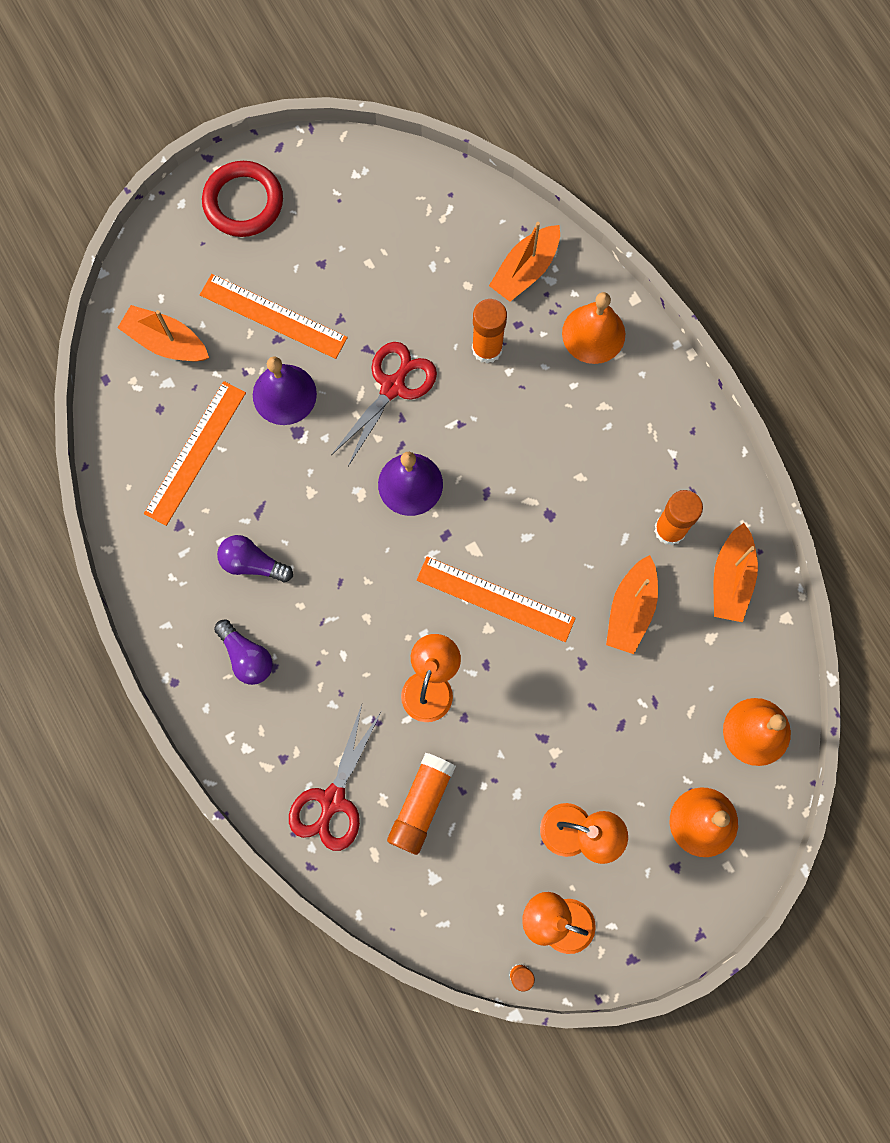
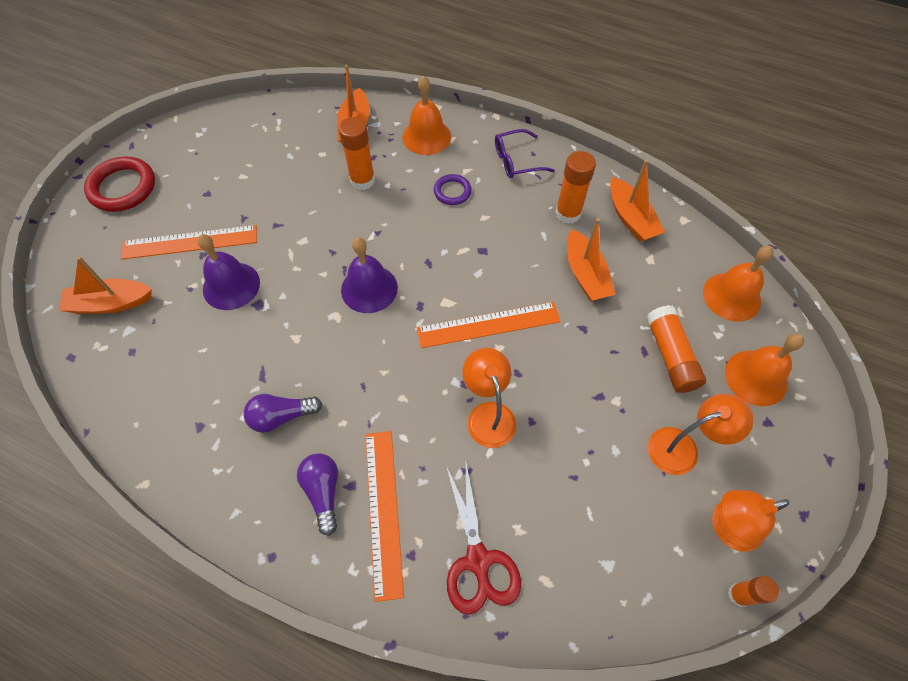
camera: 35 degrees left, 15 degrees down
orange ruler [144,381,246,526] -> orange ruler moved to [366,431,404,602]
purple light bulb [214,619,273,685] -> purple light bulb turned 120 degrees counterclockwise [297,453,338,536]
red scissors [331,342,437,466] -> none
orange glue stick [387,753,456,855] -> orange glue stick moved to [646,305,706,393]
none -> purple ring [434,174,472,205]
none -> purple glasses [495,129,555,178]

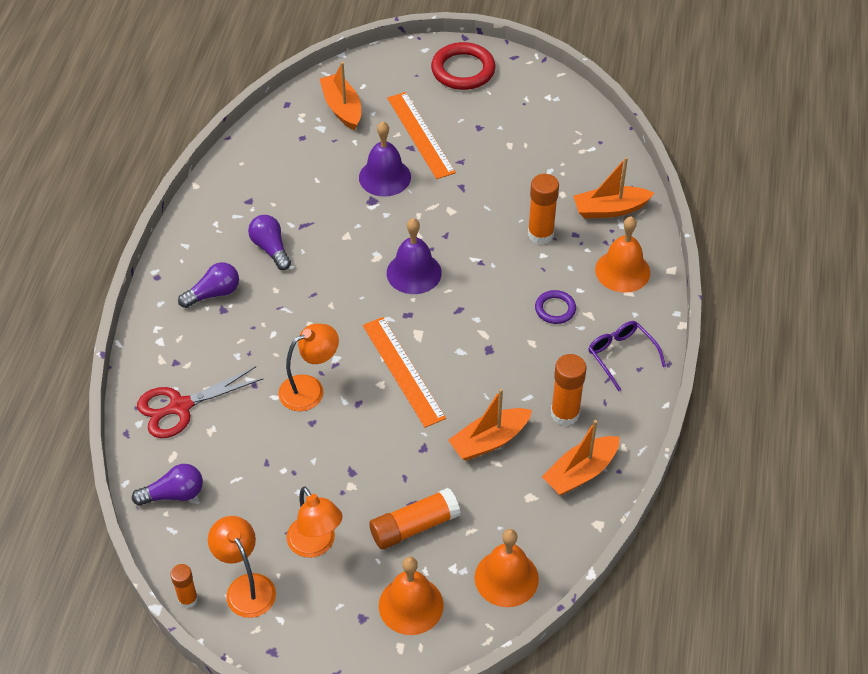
camera: 75 degrees right, 10 degrees down
orange ruler [366,431,404,602] -> none
none -> purple light bulb [132,464,203,506]

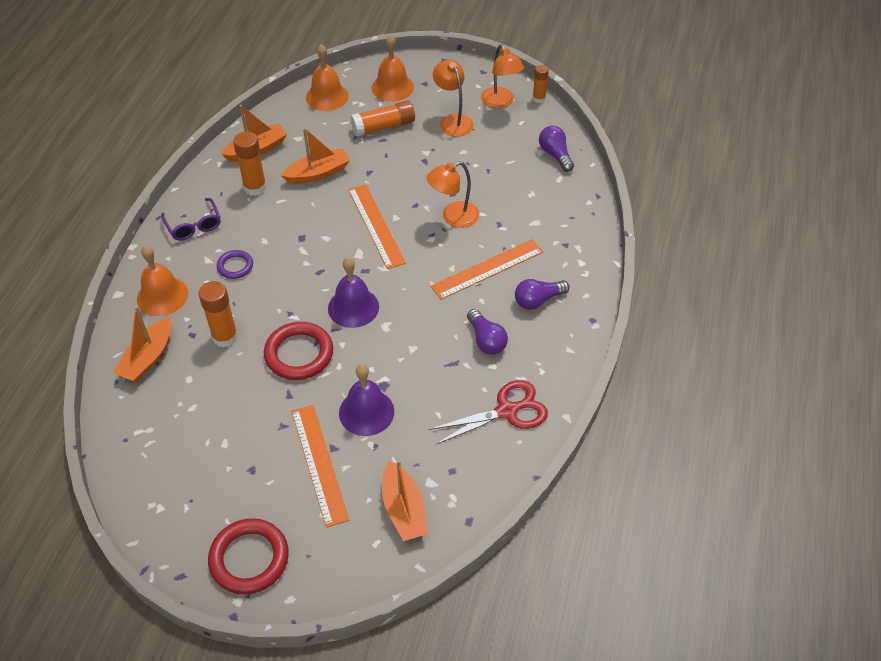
camera: 175 degrees left, 0 degrees up
purple light bulb [132,464,203,506] -> purple light bulb turned 75 degrees clockwise [539,126,574,172]
red scissors [137,366,263,438] -> red scissors moved to [429,380,548,444]
orange boat [573,157,654,219] -> orange boat turned 120 degrees clockwise [113,306,171,382]
none -> red ring [264,322,333,380]
none -> orange ruler [431,239,543,300]

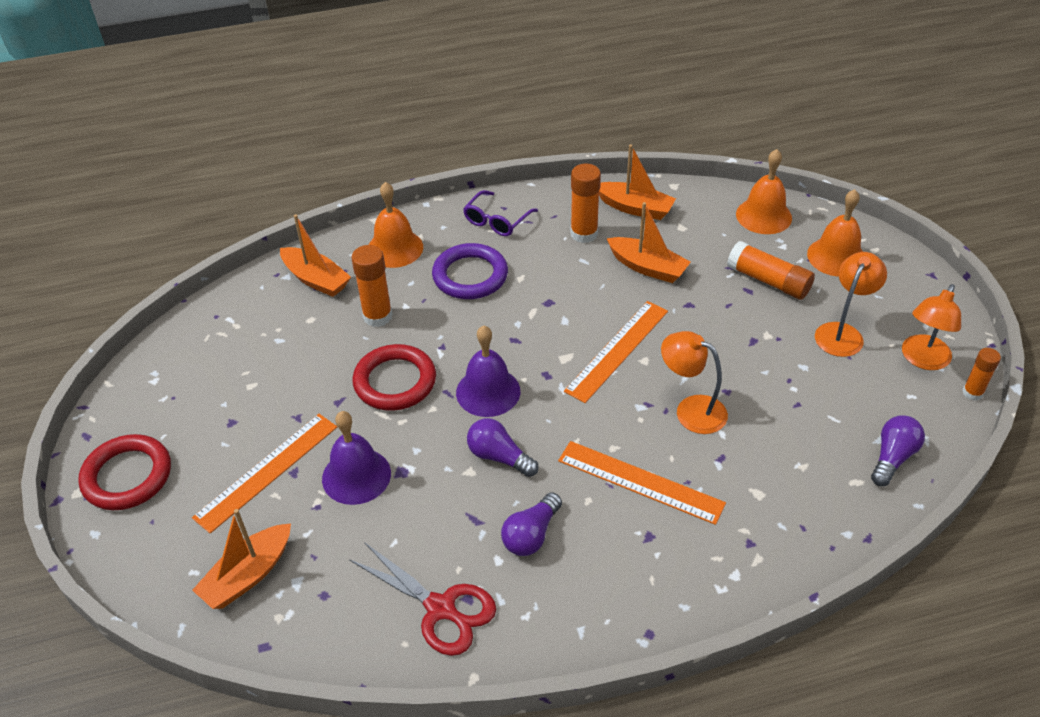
camera: 60 degrees right, 5 degrees down
orange boat [113,306,171,382] -> orange boat turned 135 degrees counterclockwise [280,214,351,297]
purple ring [217,250,253,279] -> purple ring [432,243,508,299], size x1.78
purple light bulb [515,279,569,310] -> purple light bulb moved to [467,418,538,477]

